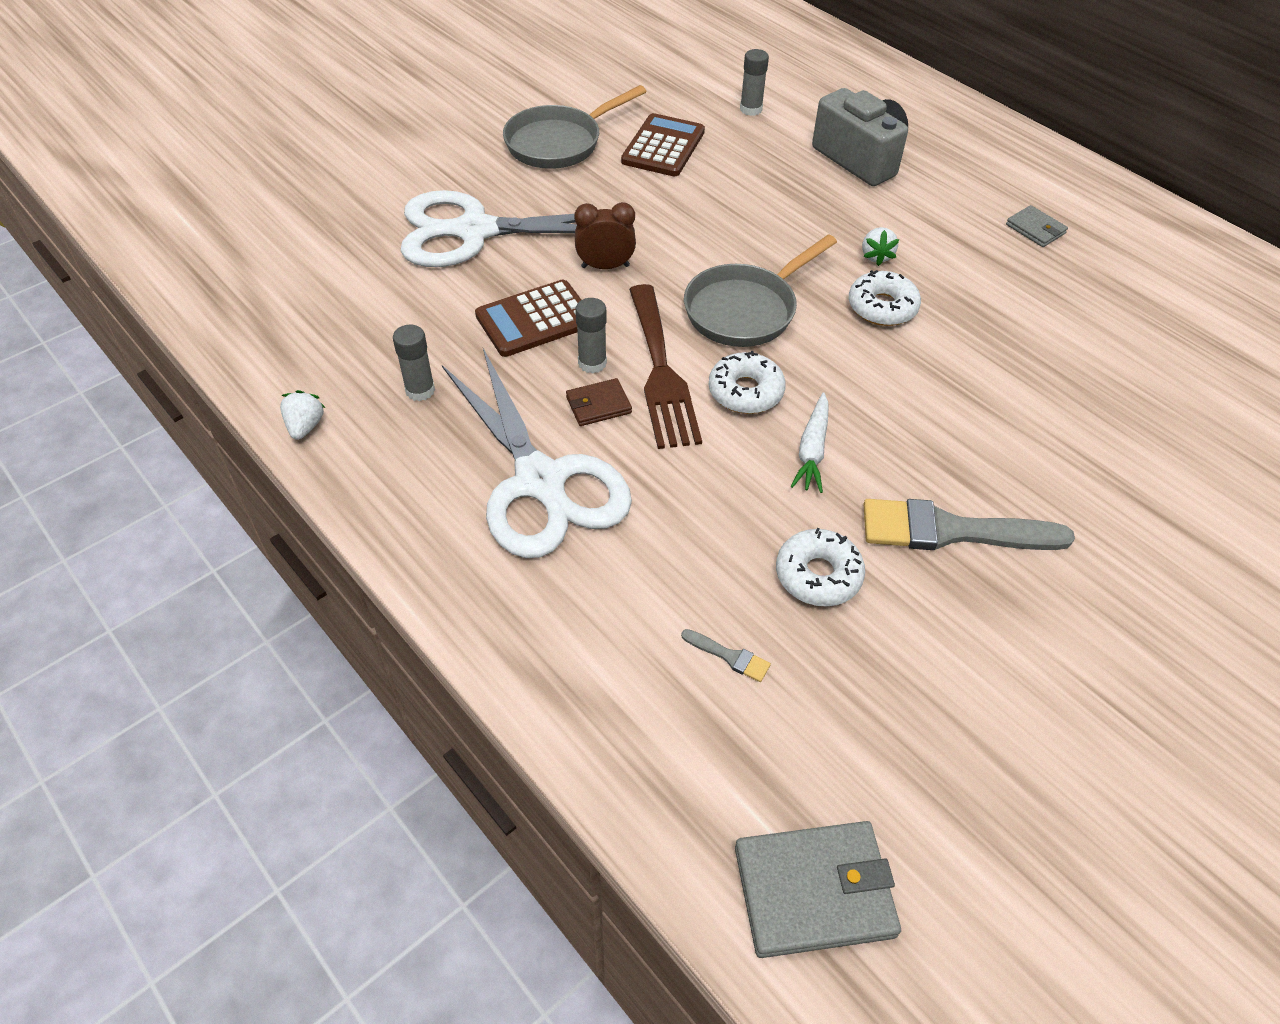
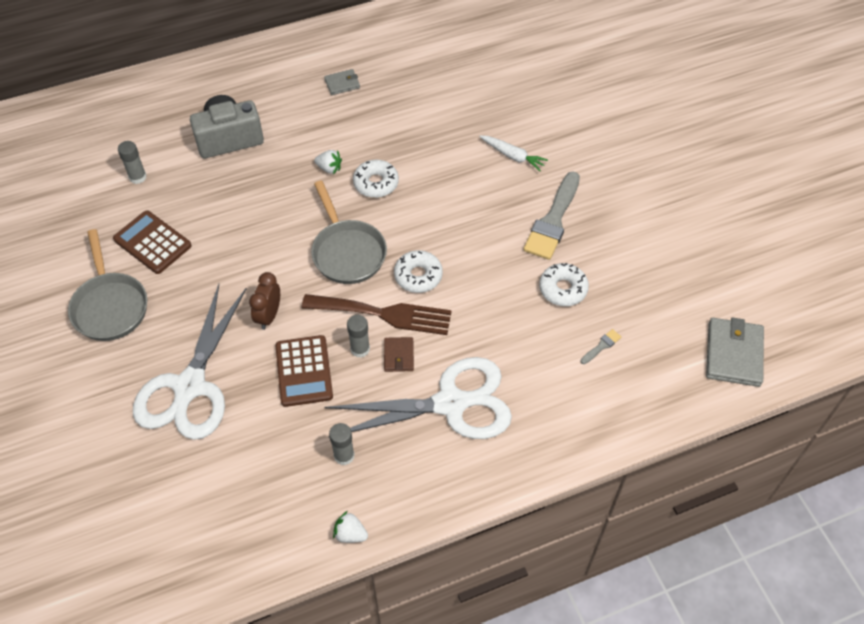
camera: 70 degrees left, 5 degrees up
white carrot [790,392,829,493] -> white carrot moved to [479,135,548,171]

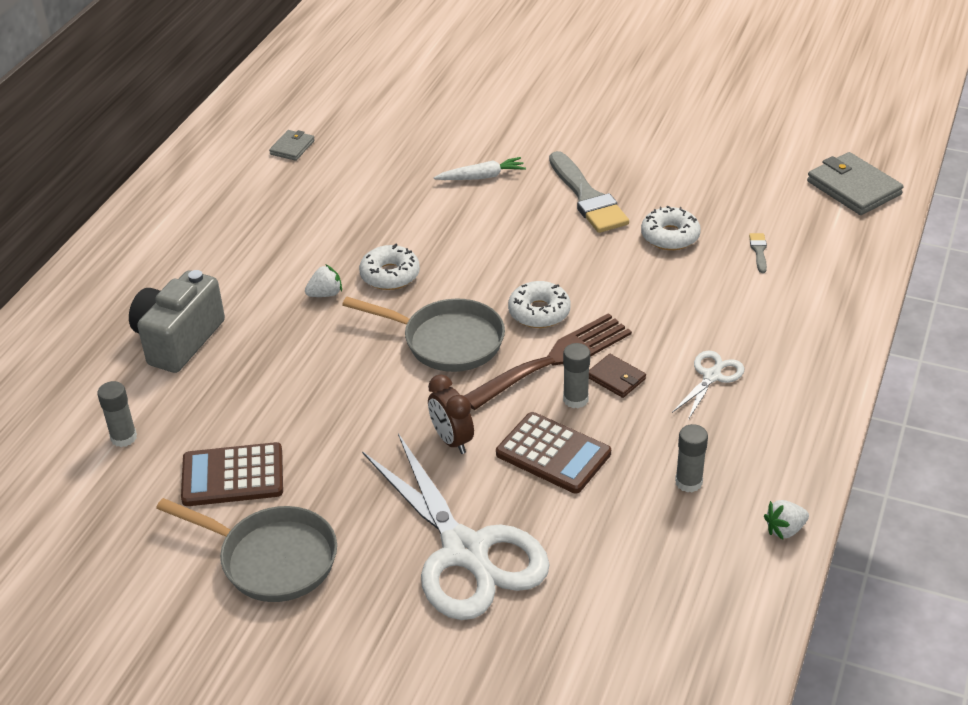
camera: 45 degrees left, 15 degrees down
grey wallet [324,69,360,95] -> grey wallet moved to [269,130,315,161]
white scissors [324,357,512,439] -> white scissors [672,351,744,420], size x0.45

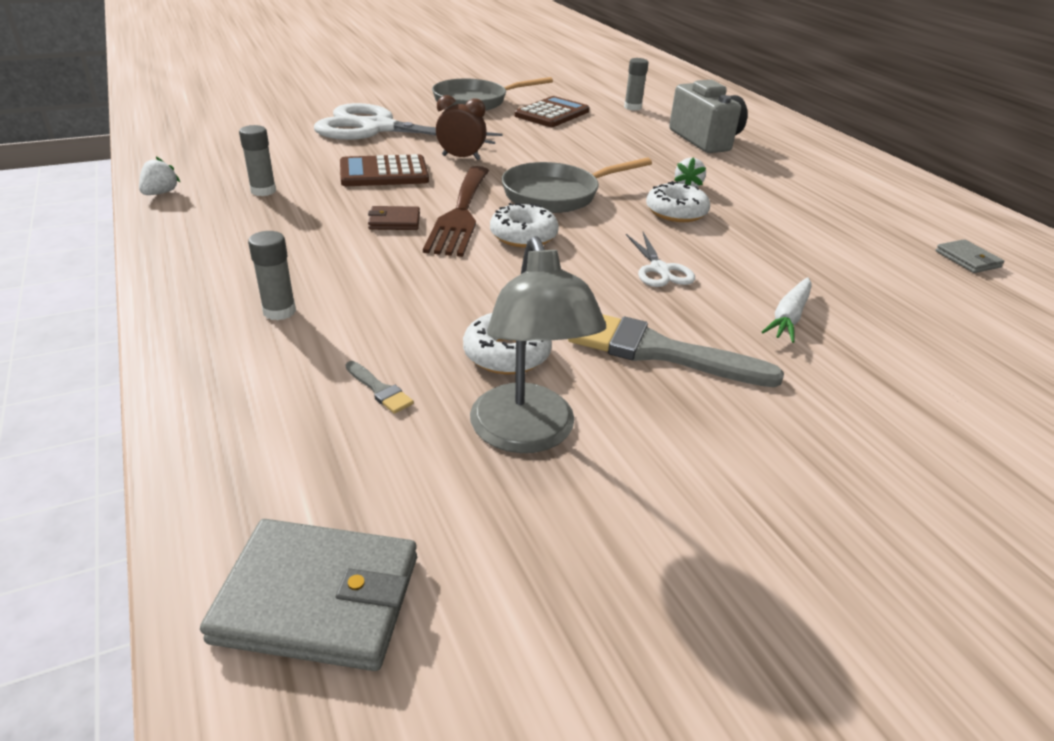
camera: 130 degrees right, 5 degrees down
grey glue stick [563,343,590,408] -> grey glue stick moved to [248,231,296,320]
white scissors [672,351,744,420] -> white scissors moved to [626,232,695,287]
none -> grey lamp [470,236,606,453]

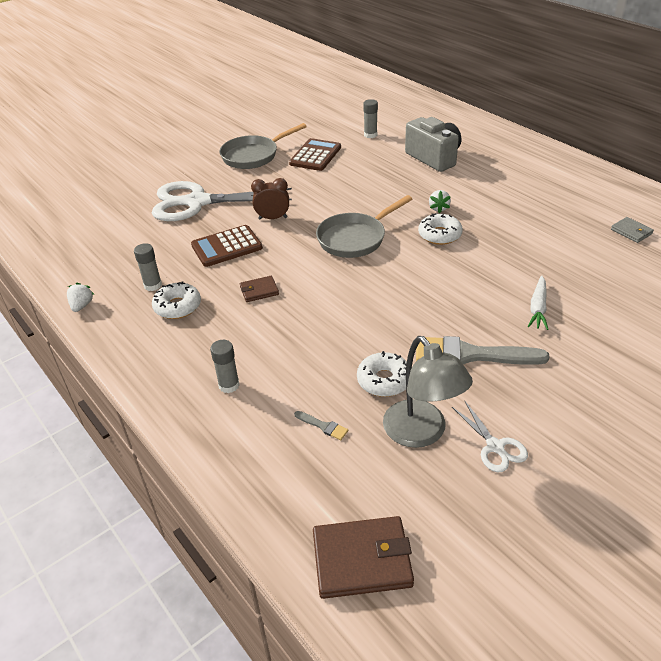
camera: 10 degrees left, 5 degrees up
grey wallet [200,519,417,671] -> brown wallet [313,516,414,599]
brown fork [423,166,489,257] -> none
white donut [490,203,559,248] -> white donut moved to [152,281,201,319]
white scissors [626,232,695,287] -> white scissors moved to [452,400,528,472]

